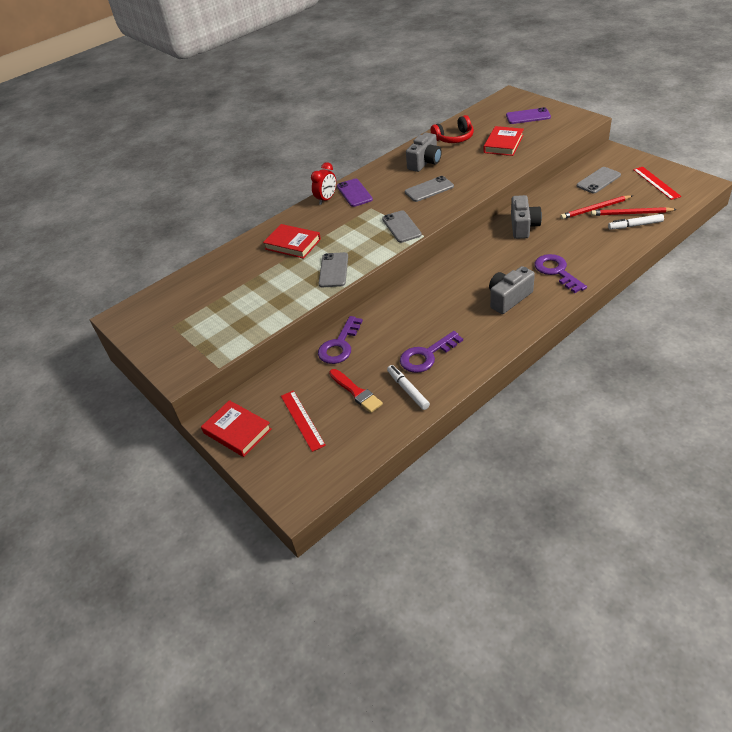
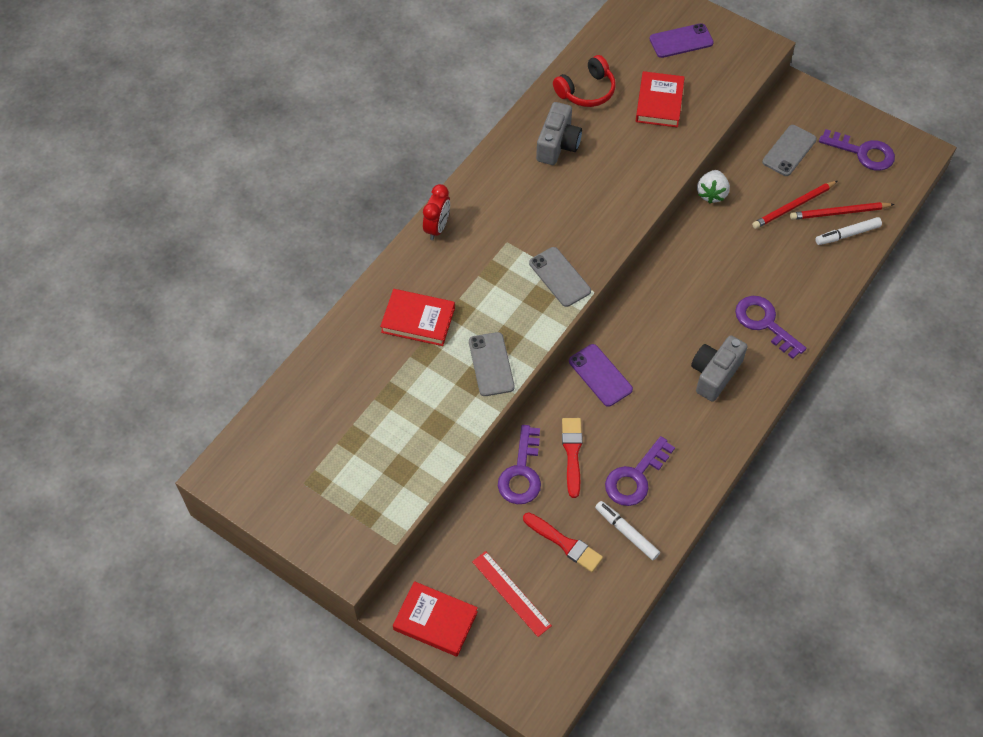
camera: 20 degrees left, 15 degrees up
purple phone [337,179,373,207] -> purple phone moved to [569,344,633,407]
grey phone [405,176,454,202] -> none
grey camera [511,195,542,239] -> none
red ruler [633,167,682,200] -> purple key [819,129,895,171]
none -> red brush [562,418,583,498]
none -> white strawberry [697,170,730,203]

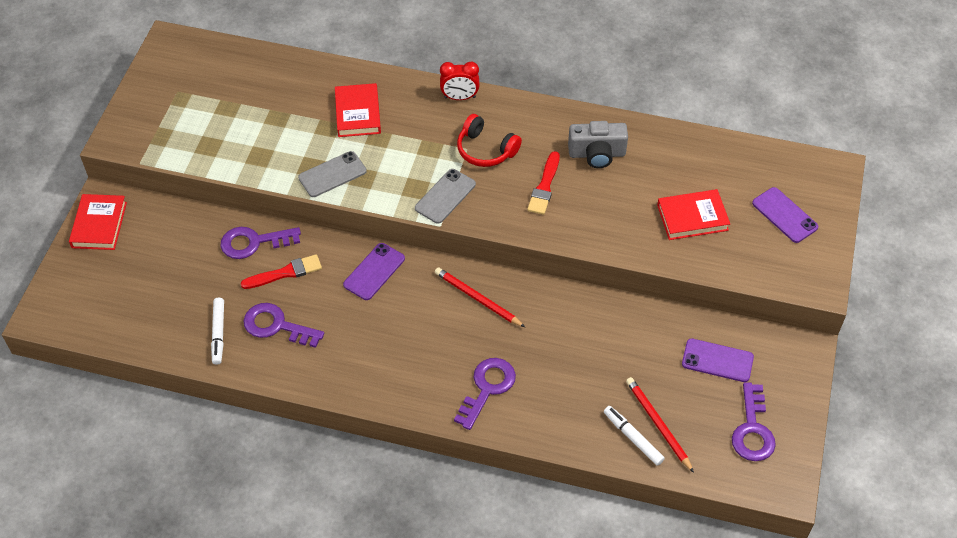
camera: 70 degrees right, 5 degrees down
red ruler [472,551,552,637] -> none
red brush [523,512,603,572] -> red brush moved to [527,151,560,215]
red headphones [553,55,616,107] -> red headphones moved to [457,114,522,167]
white marker [595,501,660,560] -> white marker turned 150 degrees clockwise [211,298,224,365]
grey camera [691,335,748,402] -> none
white strawberry [697,170,730,203] -> none
red pencil [752,181,838,229] -> red pencil moved to [435,267,525,327]
grey phone [762,125,817,176] -> purple phone [682,338,754,382]

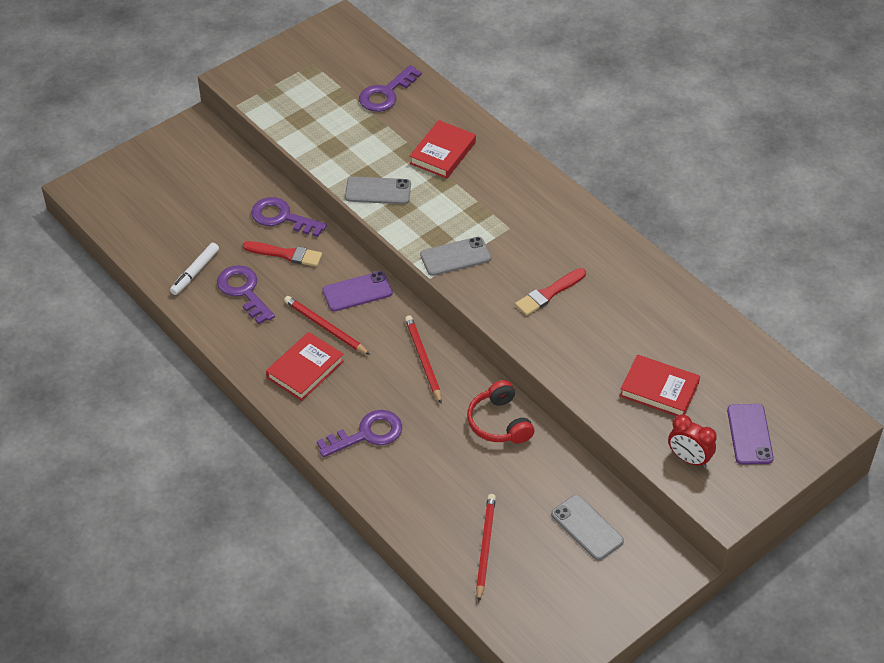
camera: 35 degrees right, 5 degrees down
red book [69,194,127,250] -> red book moved to [266,332,344,401]
red clock [440,62,479,100] -> red clock moved to [668,414,717,468]
red headphones [457,114,522,167] -> red headphones moved to [467,380,534,444]
grey camera [568,121,628,168] -> none
white marker [604,406,665,466] -> none
purple phone [682,338,754,382] -> grey phone [551,495,624,560]
purple key [732,382,776,461] -> purple key moved to [359,65,422,112]
none -> red pencil [284,296,370,355]

